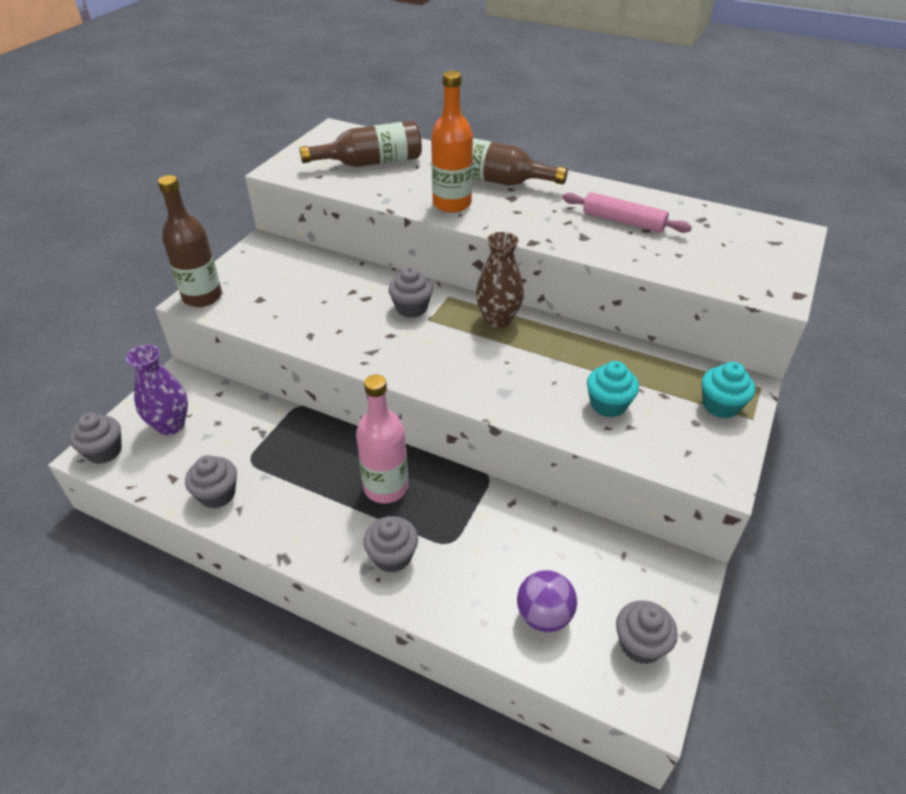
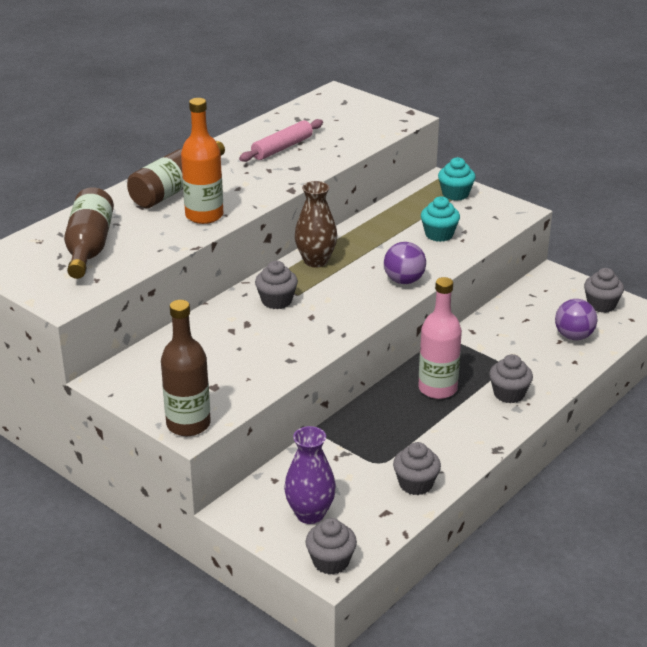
camera: 75 degrees left, 10 degrees down
none -> purple ball [384,242,426,284]

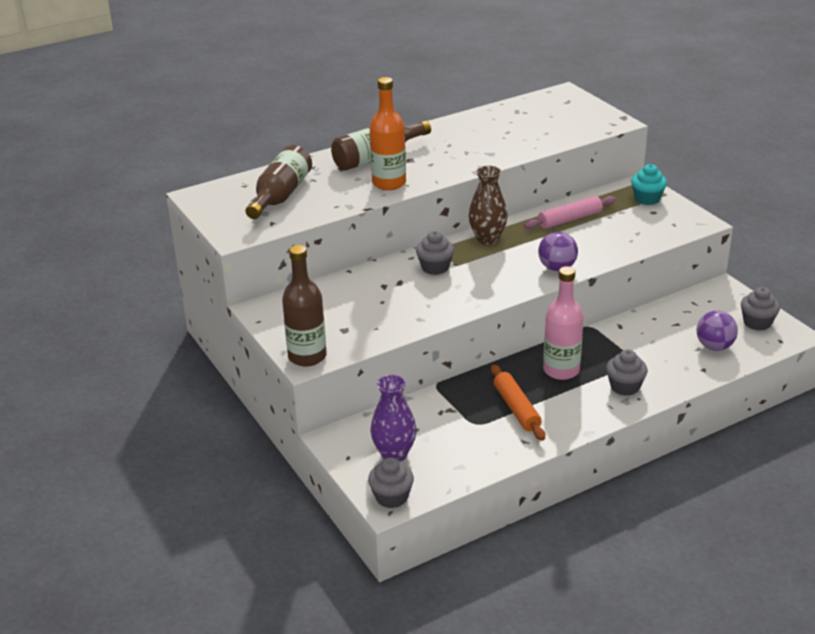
camera: 20 degrees right, 0 degrees up
pink rolling pin [239,119,323,162] -> pink rolling pin moved to [524,196,616,229]
grey cupcake [393,442,441,495] -> none
turquoise cupcake [421,196,460,242] -> none
none -> orange rolling pin [491,364,545,441]

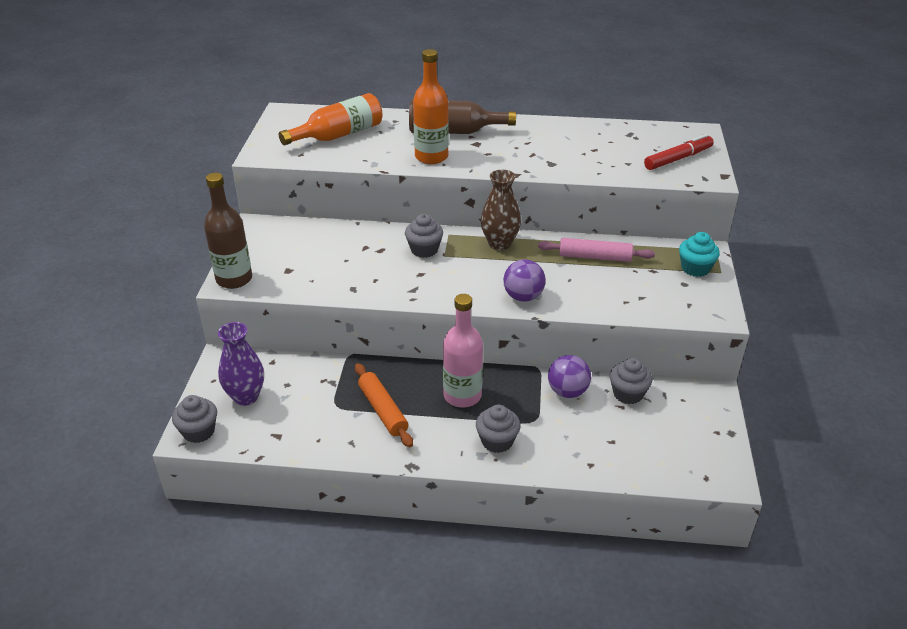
camera: 35 degrees right, 5 degrees up
brown bottle [245,145,312,219] -> orange bottle [279,93,383,145]
orange rolling pin [491,364,545,441] -> orange rolling pin turned 45 degrees counterclockwise [355,363,413,447]
purple ball [697,311,738,351] -> purple ball moved to [548,355,591,398]
grey cupcake [741,287,780,330] -> grey cupcake moved to [610,358,652,404]
none -> red marker [644,134,714,170]

